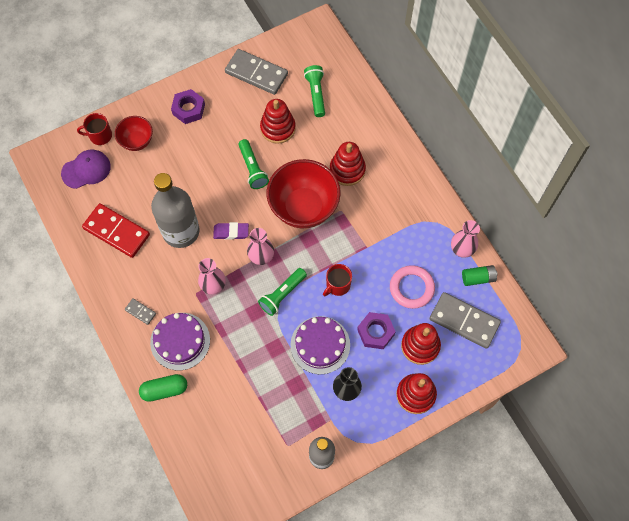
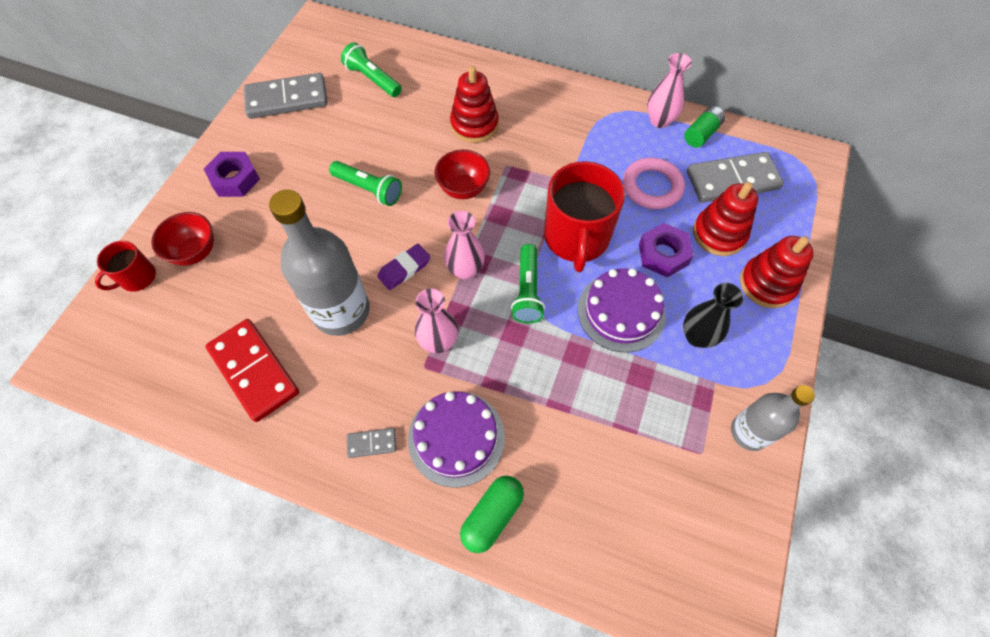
camera: 40 degrees left, 5 degrees down
purple cap [61,149,111,189] -> none
red domino [82,203,150,258] -> red domino turned 60 degrees clockwise [206,319,299,422]
red stacking toy [260,99,296,144] -> none
red bowl [267,159,341,228] -> red bowl [434,150,490,199], size x0.54
red mug [323,264,352,296] -> red mug [544,161,625,272], size x1.93

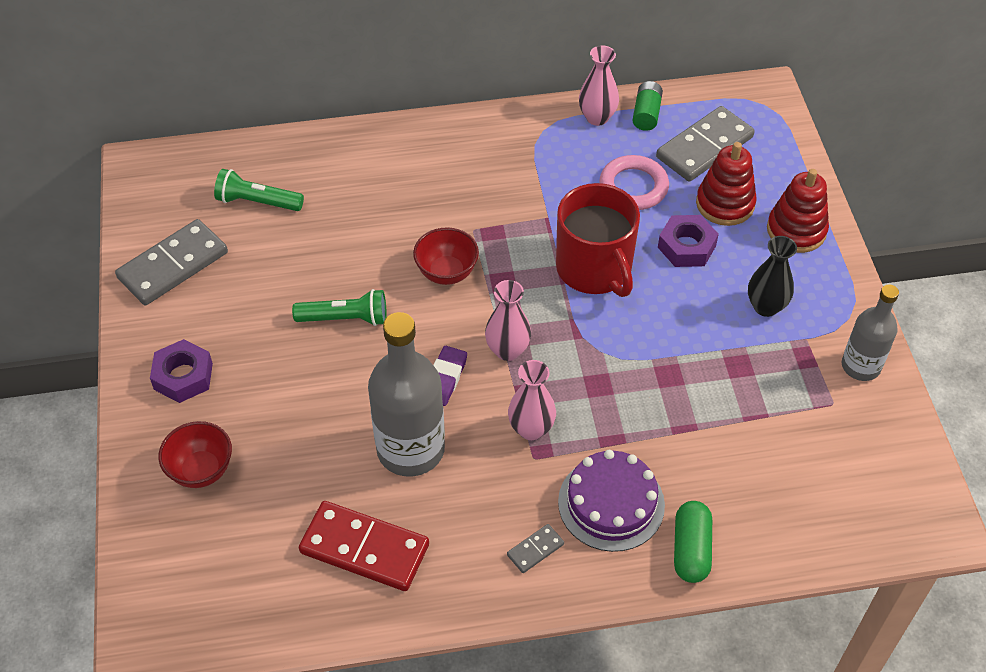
camera: 30 degrees left, 10 degrees down
red mug [95,241,156,292] -> none
red stacking toy [450,66,499,143] -> none
green flashlight [511,244,545,324] -> none
purple cake [578,268,666,352] -> none

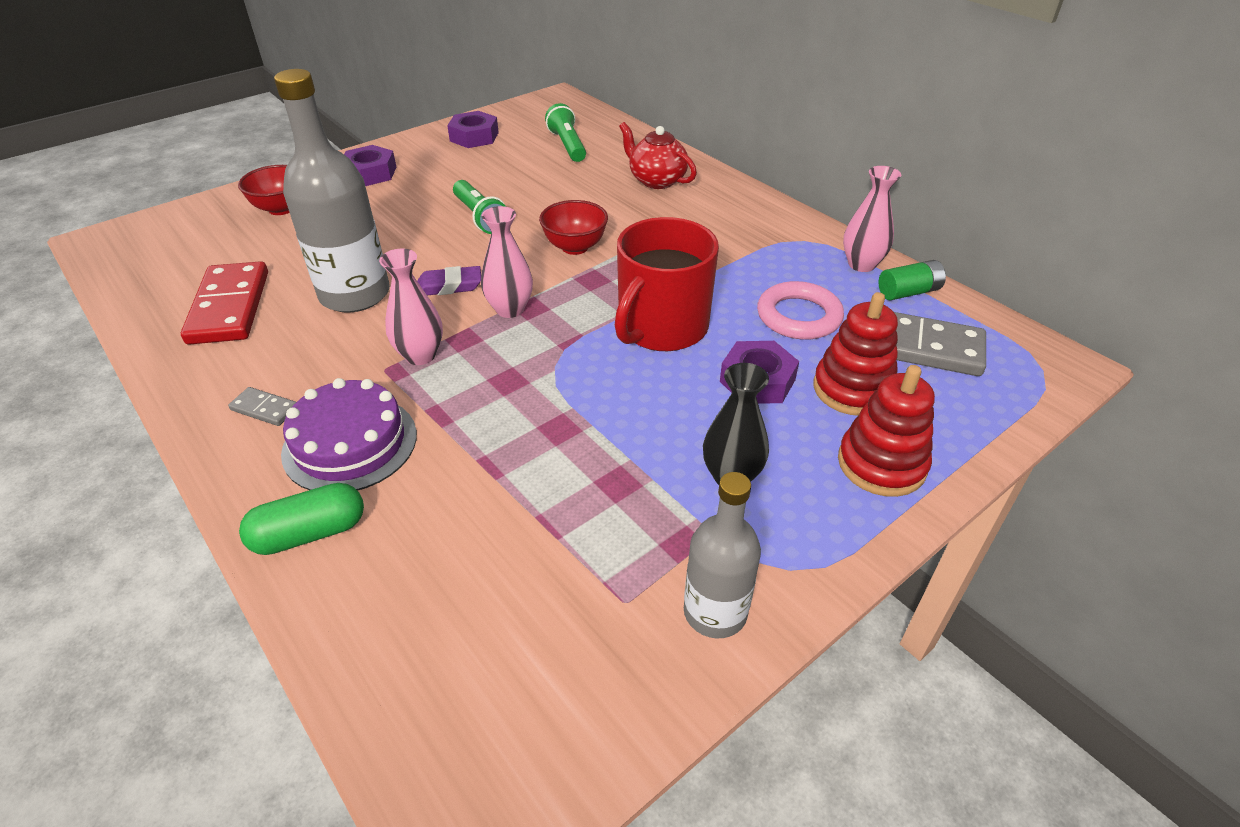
camera: 60 degrees right, 10 degrees down
grey domino [115,219,228,305] -> purple nut [447,111,499,148]
none -> red teapot [619,122,697,189]

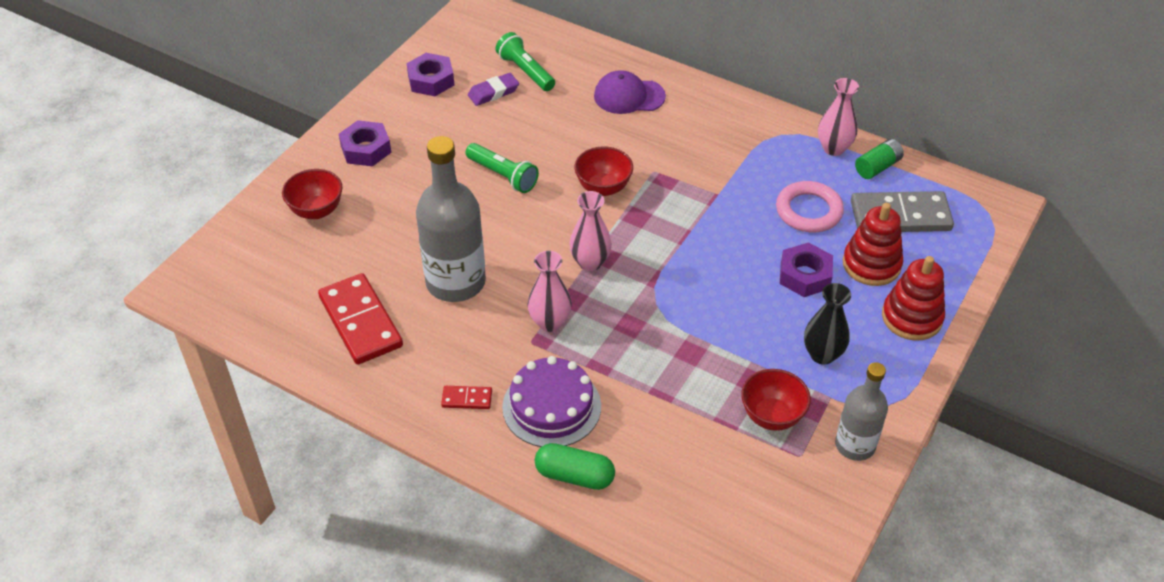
camera: 20 degrees left, 5 degrees up
grey domino [228,387,296,426] -> red domino [441,386,492,409]
green capsule [239,483,364,555] -> green capsule turned 60 degrees clockwise [535,443,615,490]
purple eraser [417,266,481,295] -> purple eraser moved to [468,73,519,106]
red mug [615,217,719,351] -> none
red teapot [619,122,697,189] -> purple cap [594,70,666,114]
none -> red bowl [741,369,811,431]

